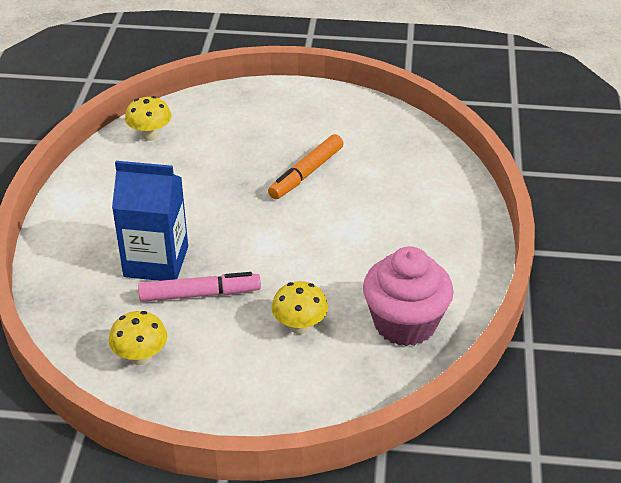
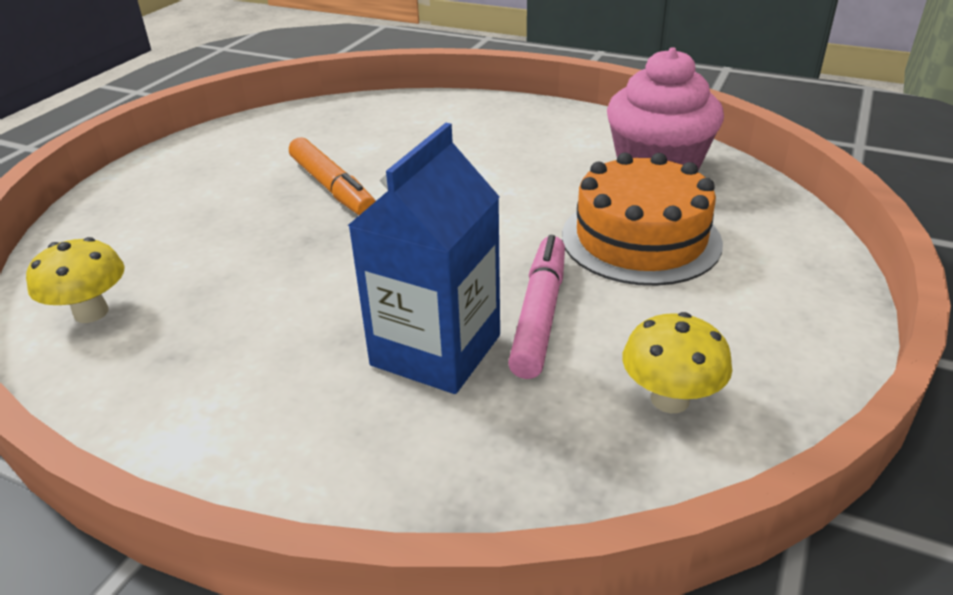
camera: 70 degrees left, 5 degrees down
yellow mushroom [271,281,328,334] -> orange cake [562,153,723,286]

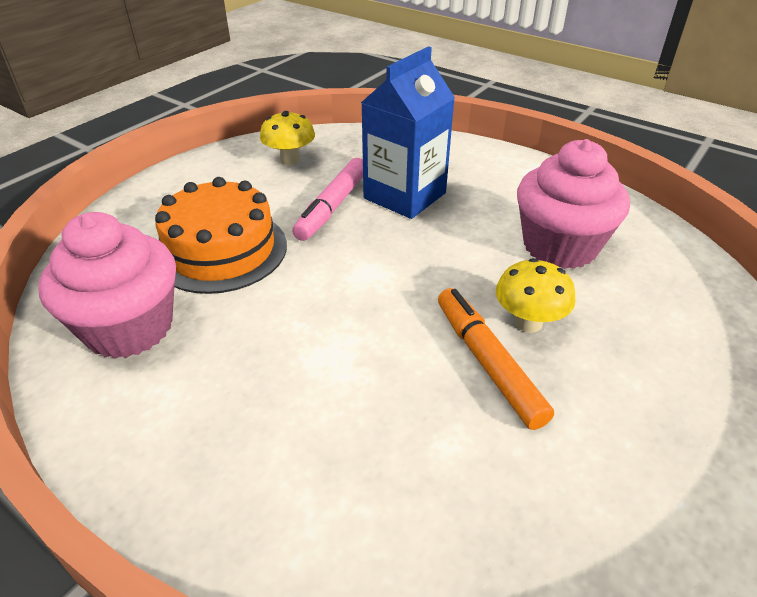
camera: 170 degrees left, 5 degrees up
yellow mushroom [26,237,125,323] -> yellow mushroom moved to [496,258,576,333]
none -> pink cupcake [517,139,630,269]

